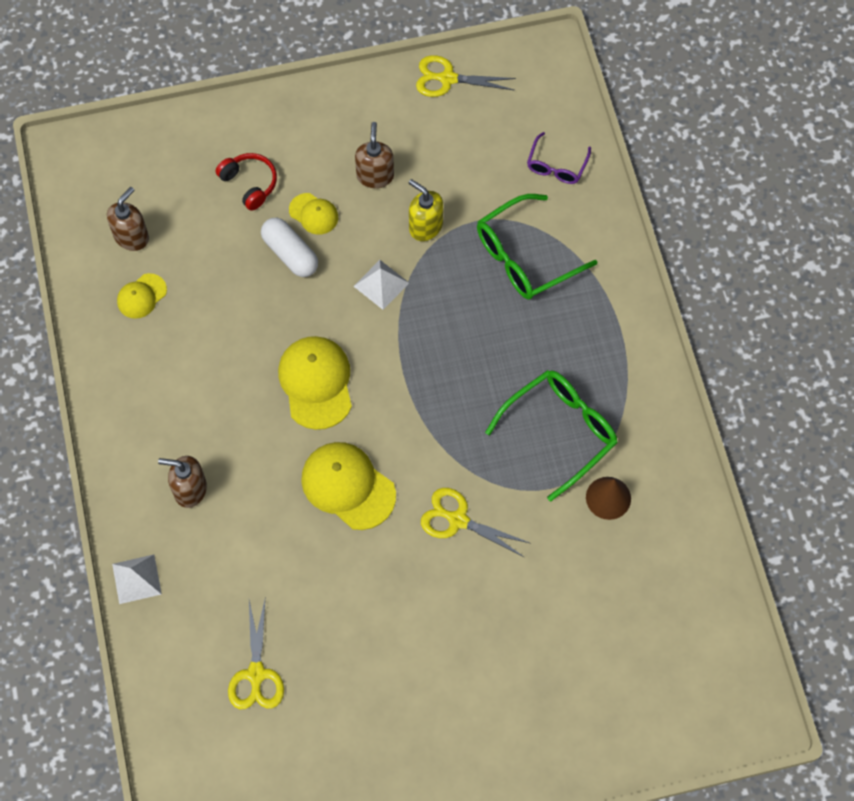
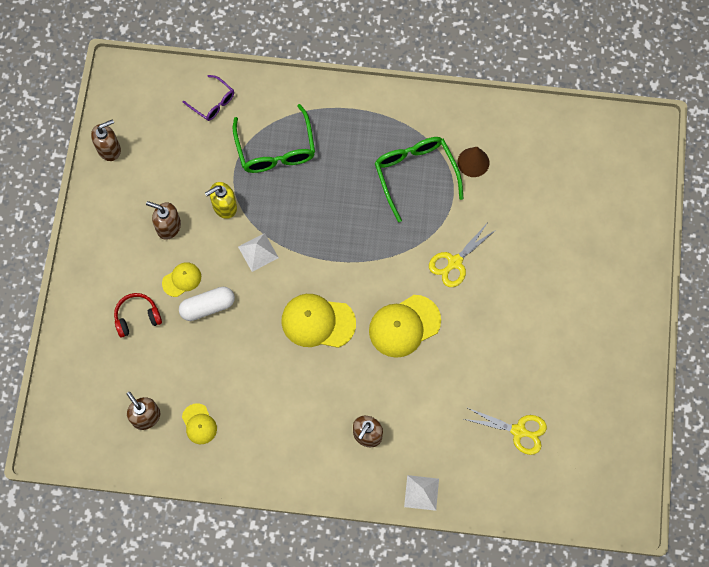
camera: 70 degrees left, 5 degrees up
yellow scissors [416,55,516,97] -> brown soap dispenser [91,119,121,161]

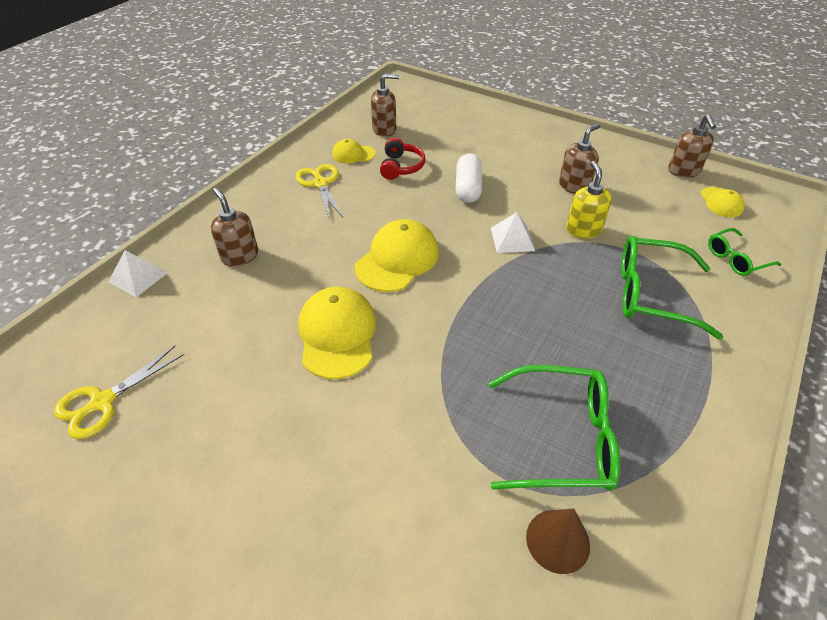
camera: 115 degrees right, 25 degrees down
red headphones [114,293,162,338] -> red headphones moved to [380,138,425,180]
yellow cap [162,262,201,297] -> yellow cap moved to [700,187,745,217]
purple glasses [183,75,234,121] -> green glasses [708,228,781,276]
yellow scissors [429,224,497,287] -> yellow scissors moved to [295,164,343,218]

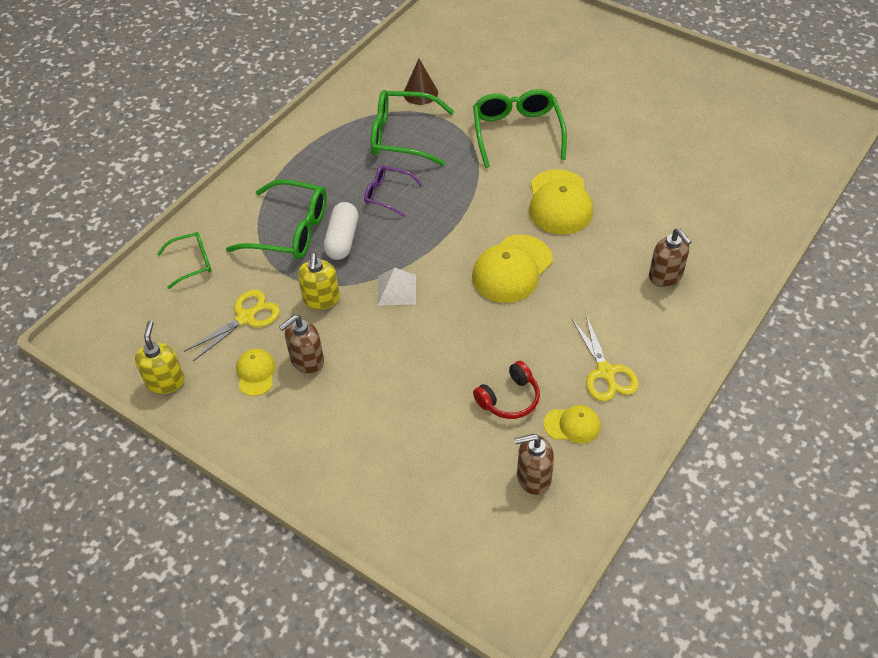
camera: 175 degrees left, 5 degrees up
yellow scissors [54,346,185,439] -> yellow scissors moved to [184,290,280,361]
white pyramid [108,250,168,297] -> none
red headphones [380,138,425,180] -> red headphones turned 135 degrees counterclockwise [473,361,540,419]
white capsule [456,153,482,203] -> white capsule moved to [324,202,358,260]
brown soap dispenser [668,114,716,178] -> yellow soap dispenser [135,321,184,394]
yellow cap [700,187,745,217] -> yellow cap moved to [236,349,276,396]
none -> purple glasses [364,165,423,217]
none -> green glasses [473,89,567,168]

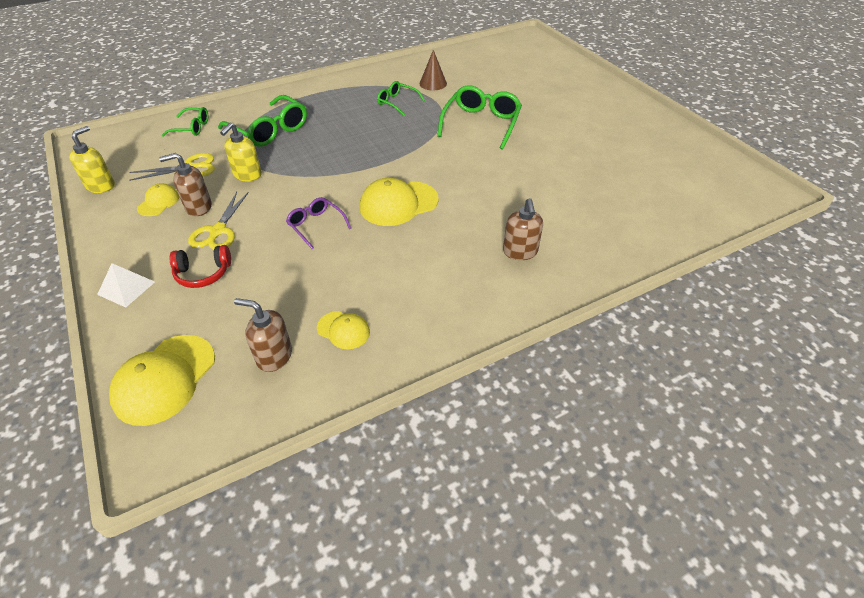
camera: 25 degrees right, 5 degrees down
white capsule [324,202,358,260] -> none
purple glasses [364,165,423,217] -> purple glasses moved to [286,197,351,249]
green glasses [371,90,454,166] -> green glasses [377,81,425,116], size x0.57
white pyramid [378,268,416,306] -> white pyramid moved to [97,263,155,307]
red headphones [473,361,540,419] -> red headphones moved to [170,245,231,288]
yellow cap [529,169,593,235] -> yellow cap moved to [109,335,215,426]
yellow scissors [572,315,639,401] -> yellow scissors moved to [188,192,249,250]

